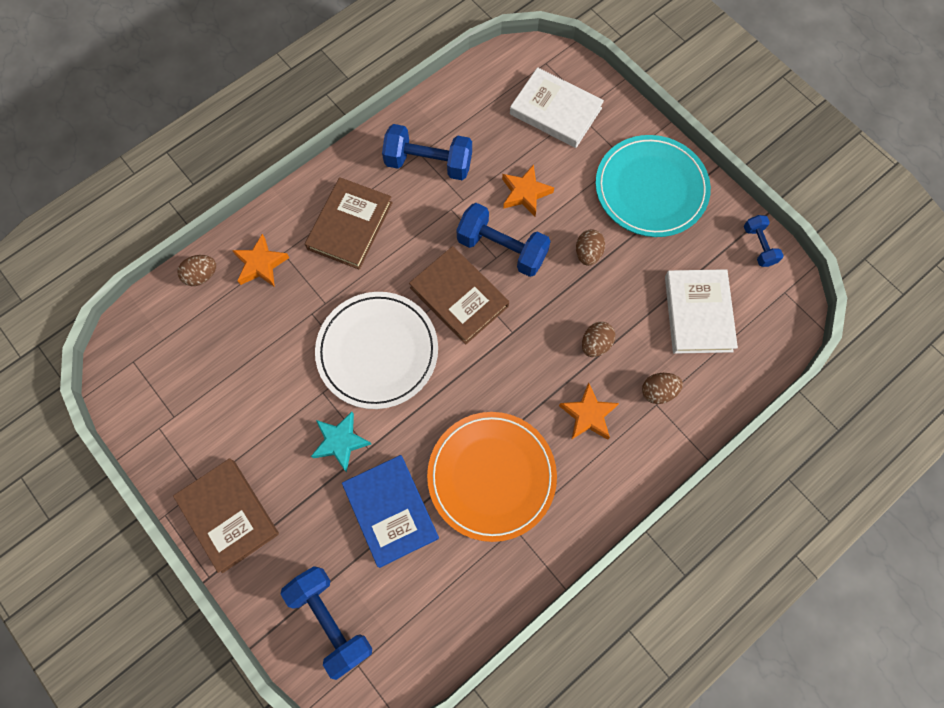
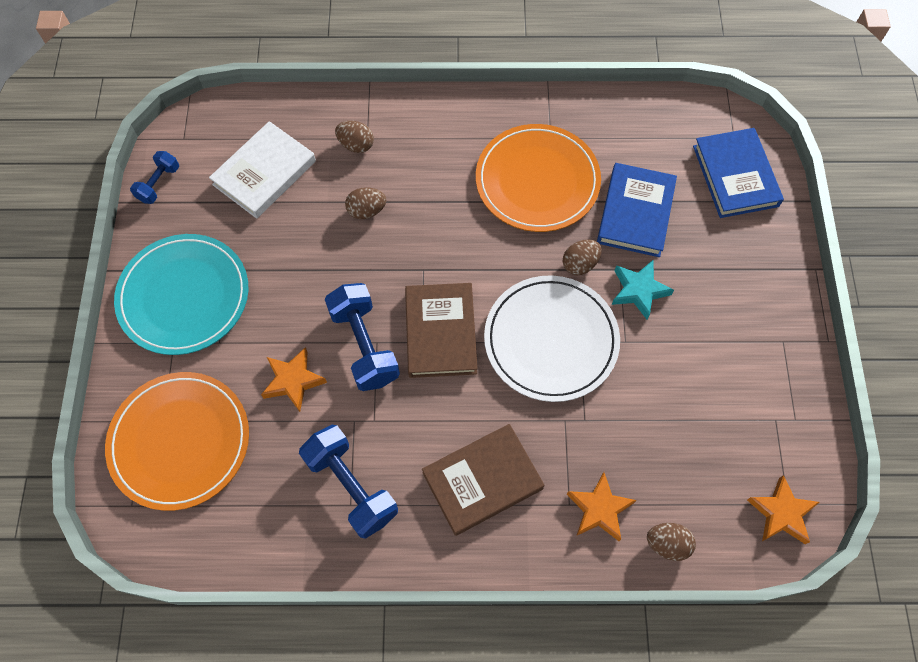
camera: 140 degrees left, 5 degrees down
brown book [173,459,279,573] -> none
blue dumbbell [281,566,372,680] -> blue book [693,128,784,218]
white book [510,67,604,148] -> orange plate [105,372,249,511]
orange star [559,383,619,440] -> orange star moved to [747,475,820,544]
brown egg [576,229,605,266] -> brown egg moved to [563,239,602,275]

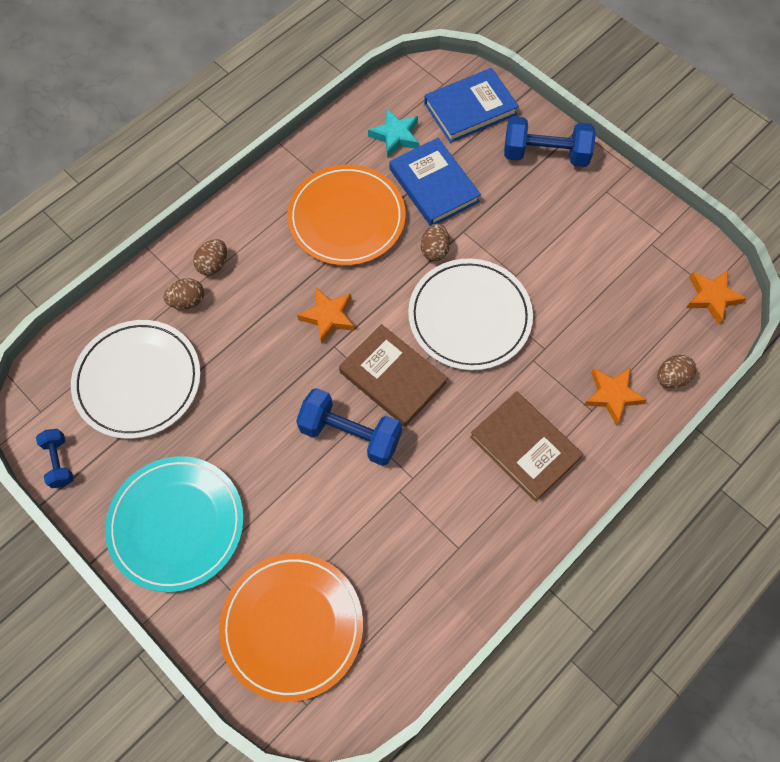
camera: 45 degrees left, 0 degrees up
white book [209,121,316,219] -> white plate [71,320,201,439]
orange star [261,347,327,412] -> orange star moved to [297,288,355,344]
blue dumbbell [299,425,398,539] -> blue dumbbell moved to [504,116,596,167]
brown egg [345,187,386,219] -> brown egg moved to [193,239,227,275]
brown book [422,424,544,536] -> brown book turned 60 degrees counterclockwise [470,391,583,502]
turquoise star [612,260,674,320] -> turquoise star moved to [368,109,419,157]
blue book [693,128,784,218] -> blue book turned 60 degrees counterclockwise [424,68,519,143]

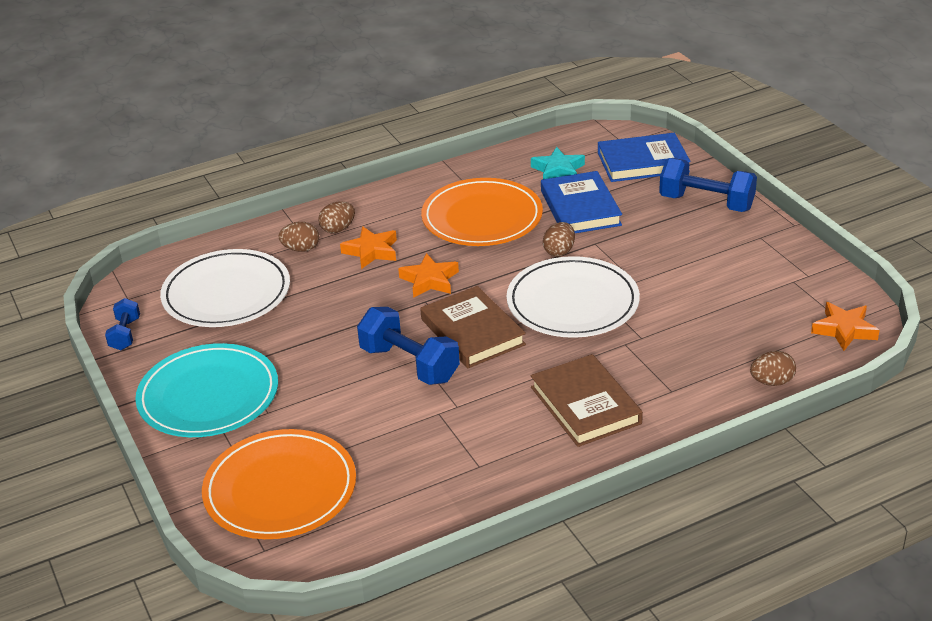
camera: 20 degrees right, 30 degrees down
orange star [584,367,647,426] -> orange star moved to [340,226,397,269]

